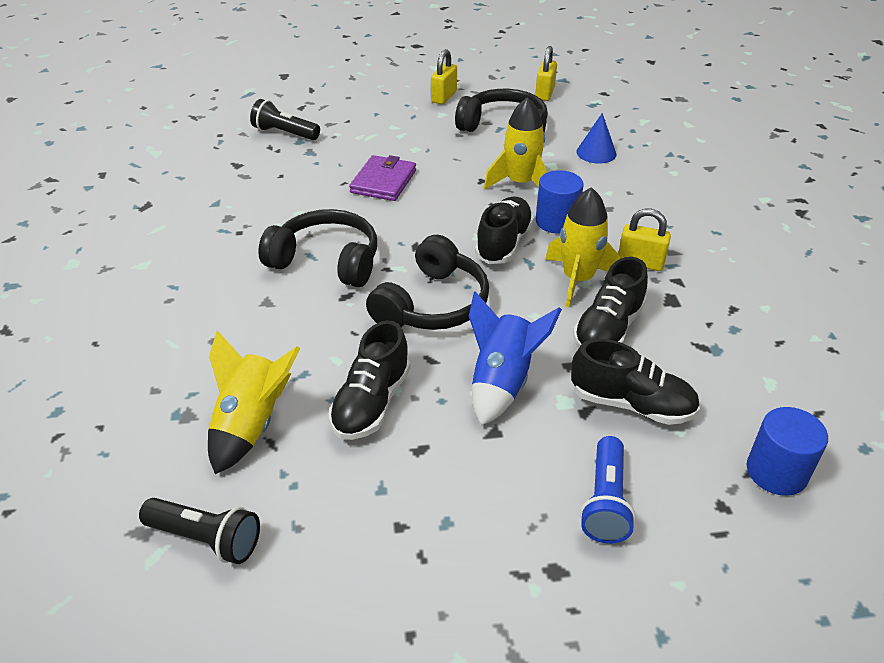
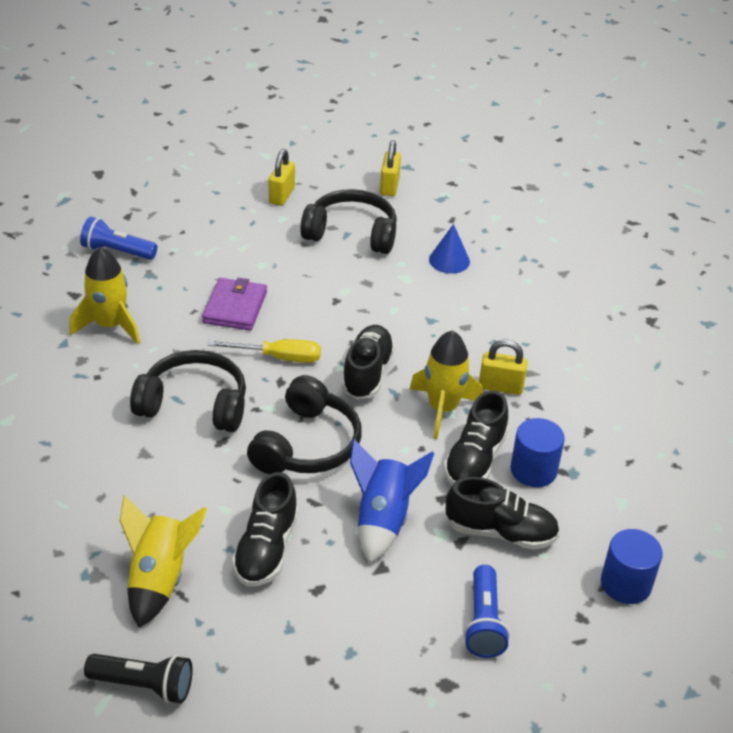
camera: 10 degrees left, 0 degrees up
black flashlight [250,99,320,140] -> blue flashlight [80,217,157,260]
yellow rocket [484,97,547,190] -> yellow rocket moved to [69,247,140,344]
blue cylinder [536,170,584,234] -> blue cylinder moved to [511,418,565,487]
none -> yellow screwdriver [208,339,321,363]

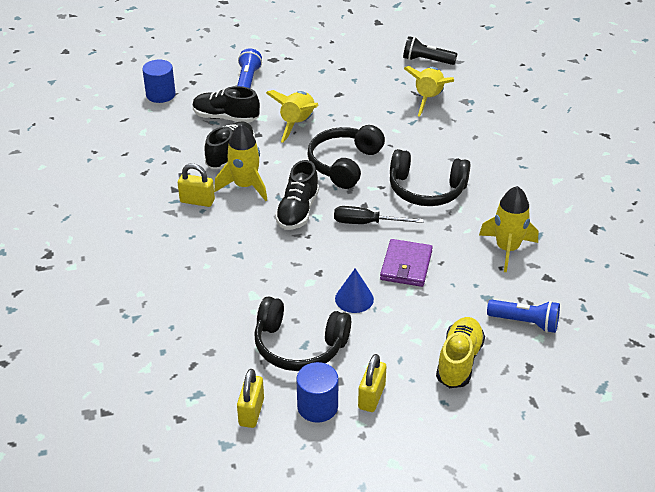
camera: 175 degrees left, 0 degrees up
yellow screwdriver [208,339,321,363] -> black screwdriver [334,206,424,224]
black shoe [232,472,298,587] -> none
blue rocket [350,439,434,563] -> yellow rocket [266,90,318,143]
blue cone [429,224,470,274] -> blue cone moved to [335,268,374,313]
blue cylinder [511,418,565,487] -> blue cylinder moved to [296,362,338,423]
none -> yellow shoe [436,317,485,388]

